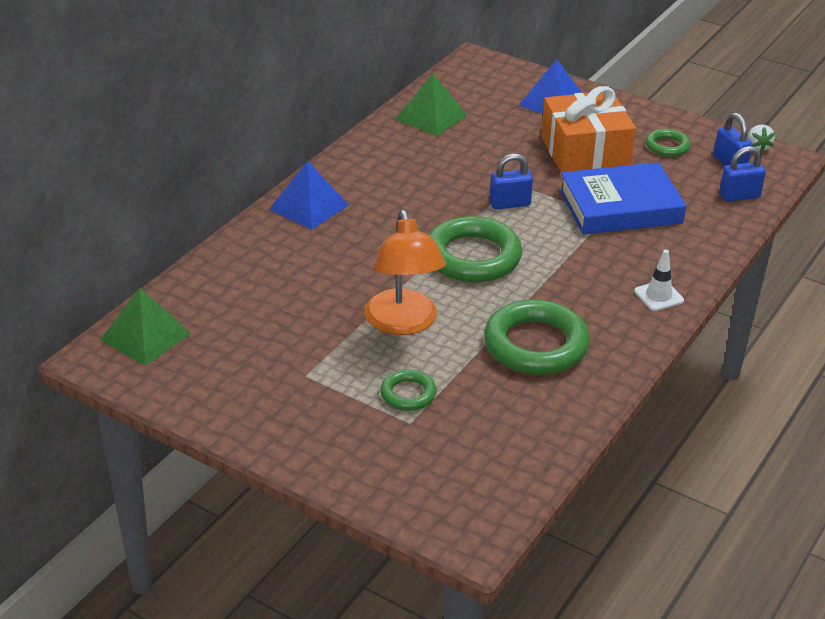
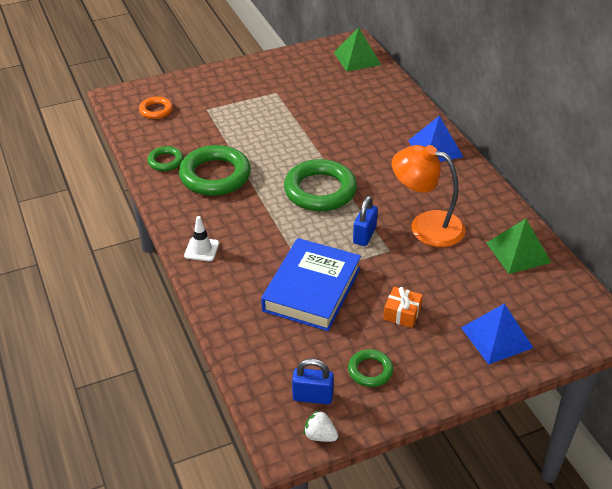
camera: 125 degrees right, 5 degrees up
orange lamp [364,210,446,335] -> orange lamp moved to [392,145,466,247]
green ring [380,370,436,411] -> green ring moved to [148,146,183,171]
orange gift [541,86,636,172] -> orange gift [383,287,423,328], size x0.44
blue padlock [719,146,766,202] -> none
none -> orange ring [139,97,173,119]

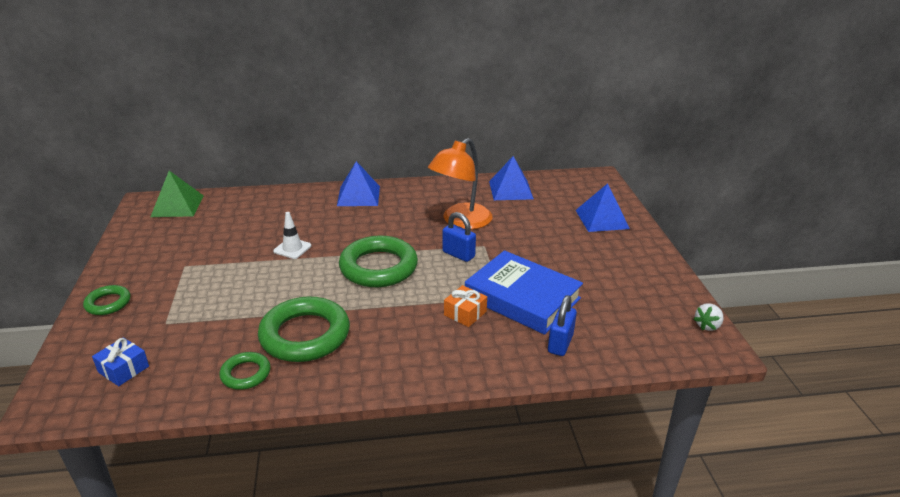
camera: 75 degrees left, 10 degrees down
orange ring [139,97,173,119] -> blue gift [92,337,149,386]
white traffic cone [184,216,219,261] -> white traffic cone moved to [273,212,311,259]
blue padlock [292,359,334,404] -> blue padlock moved to [548,295,577,356]
green ring [348,349,393,387] -> green ring moved to [83,285,130,315]
orange gift [383,287,423,328] -> orange gift moved to [444,285,487,327]
green pyramid [486,219,551,274] -> blue pyramid [489,156,534,200]

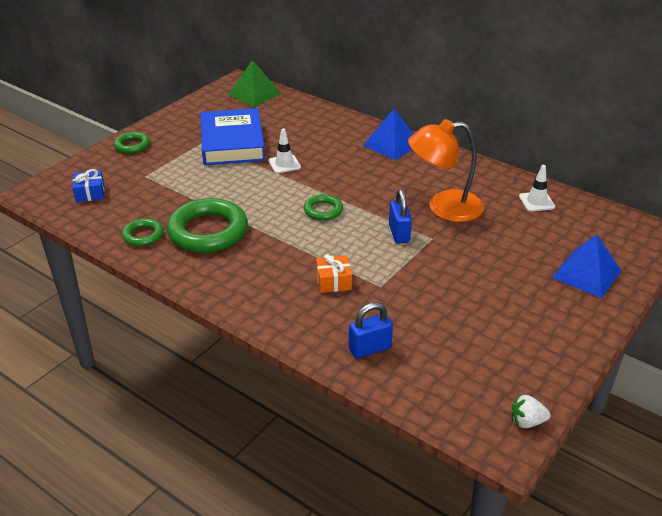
camera: 45 degrees right, 5 degrees up
green ring [339,236,418,287] -> green ring [304,194,343,221], size x0.51
blue book [465,250,583,335] -> blue book moved to [201,108,265,165]
blue pyramid [489,156,534,200] -> white traffic cone [519,165,555,211]

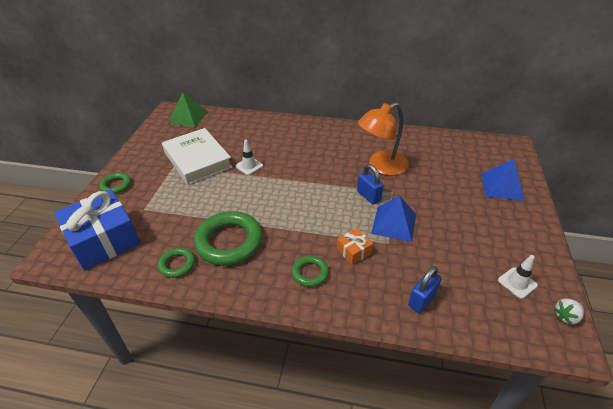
camera: 25 degrees left, 5 degrees up
blue gift [72,169,104,202] -> blue gift [54,189,141,270], size x2.28
blue book [201,108,265,165] -> white book [162,128,233,185]
green ring [304,194,343,221] -> green ring moved to [292,255,329,287]
blue pyramid [363,109,413,160] -> blue pyramid moved to [371,196,416,242]
white traffic cone [519,165,555,211] -> white traffic cone moved to [498,255,538,299]

